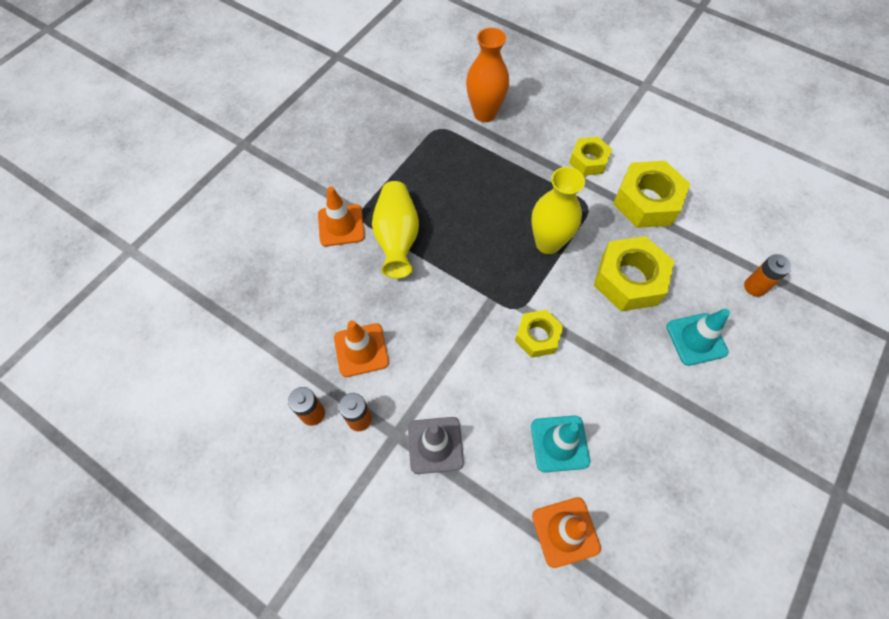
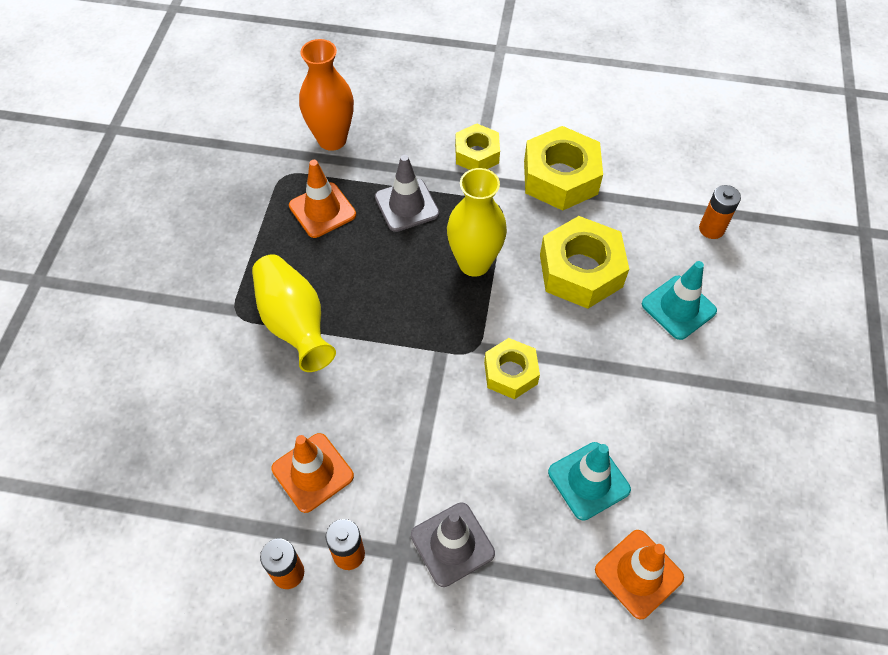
camera: 25 degrees left, 5 degrees down
orange traffic cone [318,186,365,246] -> orange traffic cone moved to [289,160,356,238]
none -> grey traffic cone [375,155,439,232]

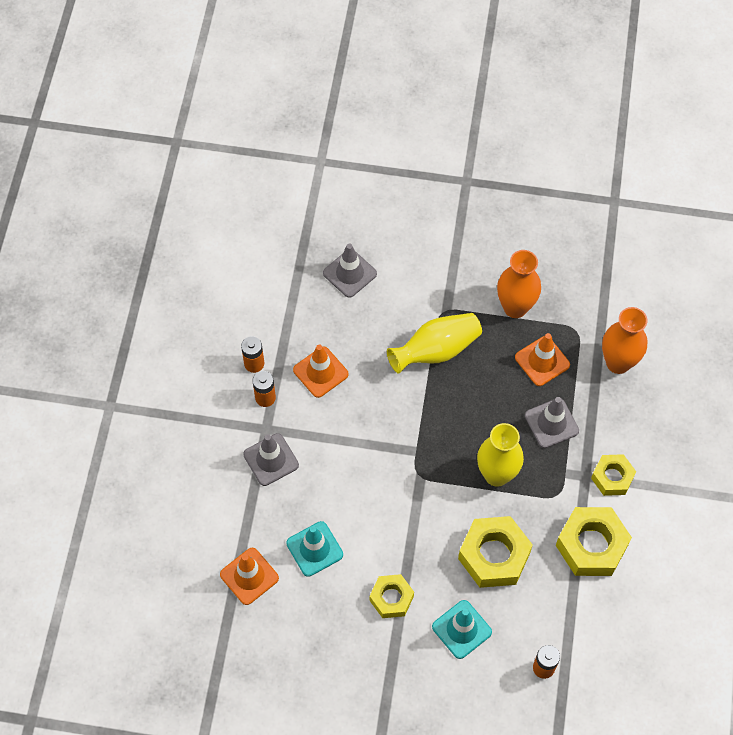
camera: 90 degrees right, 5 degrees up
yellow nut [484,338,540,399] -> yellow nut moved to [370,574,414,618]
none -> grey traffic cone [323,243,377,298]
none -> orange vase [497,250,541,318]

